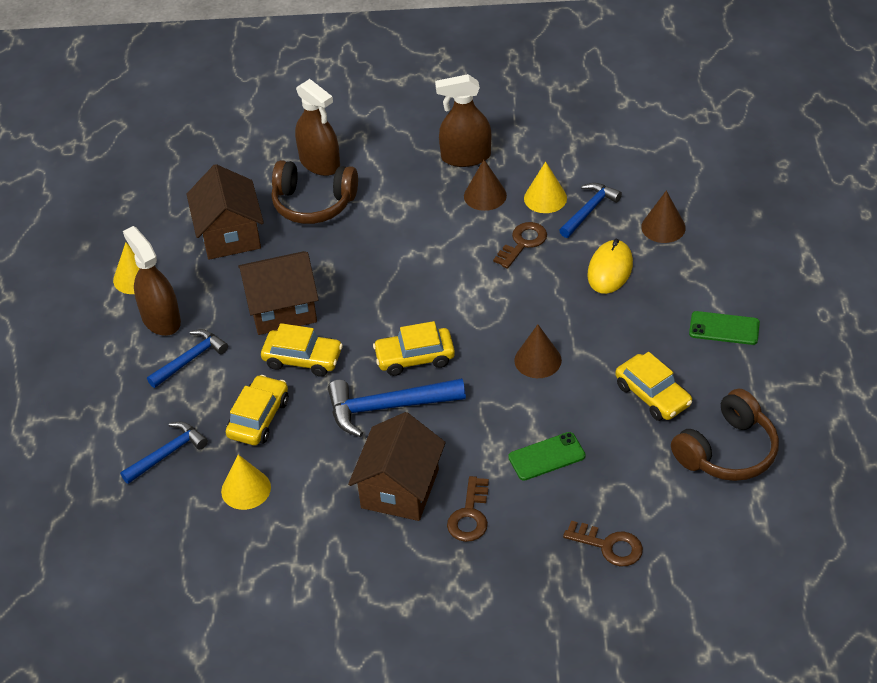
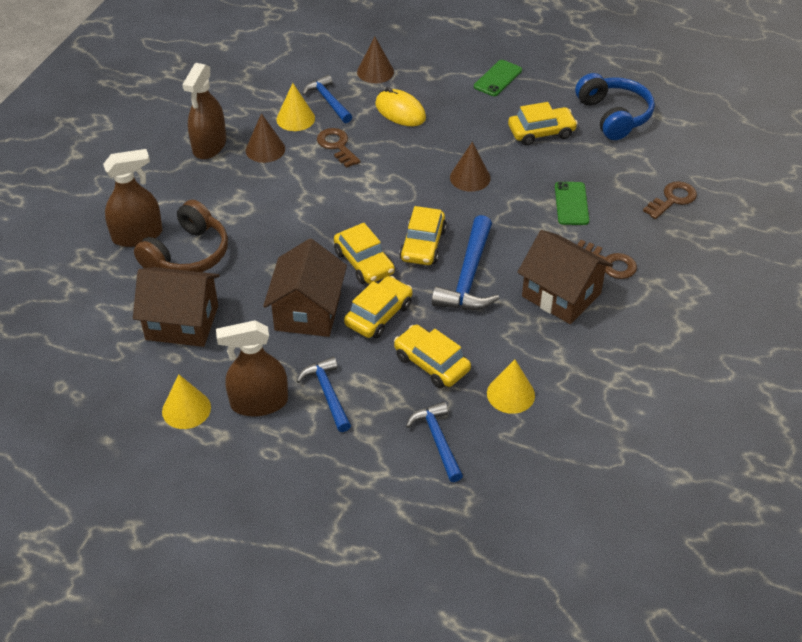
camera: 70 degrees left, 0 degrees up
brown headphones [671,389,779,481] -> blue headphones [575,73,655,140]
none -> yellow car [334,223,395,284]

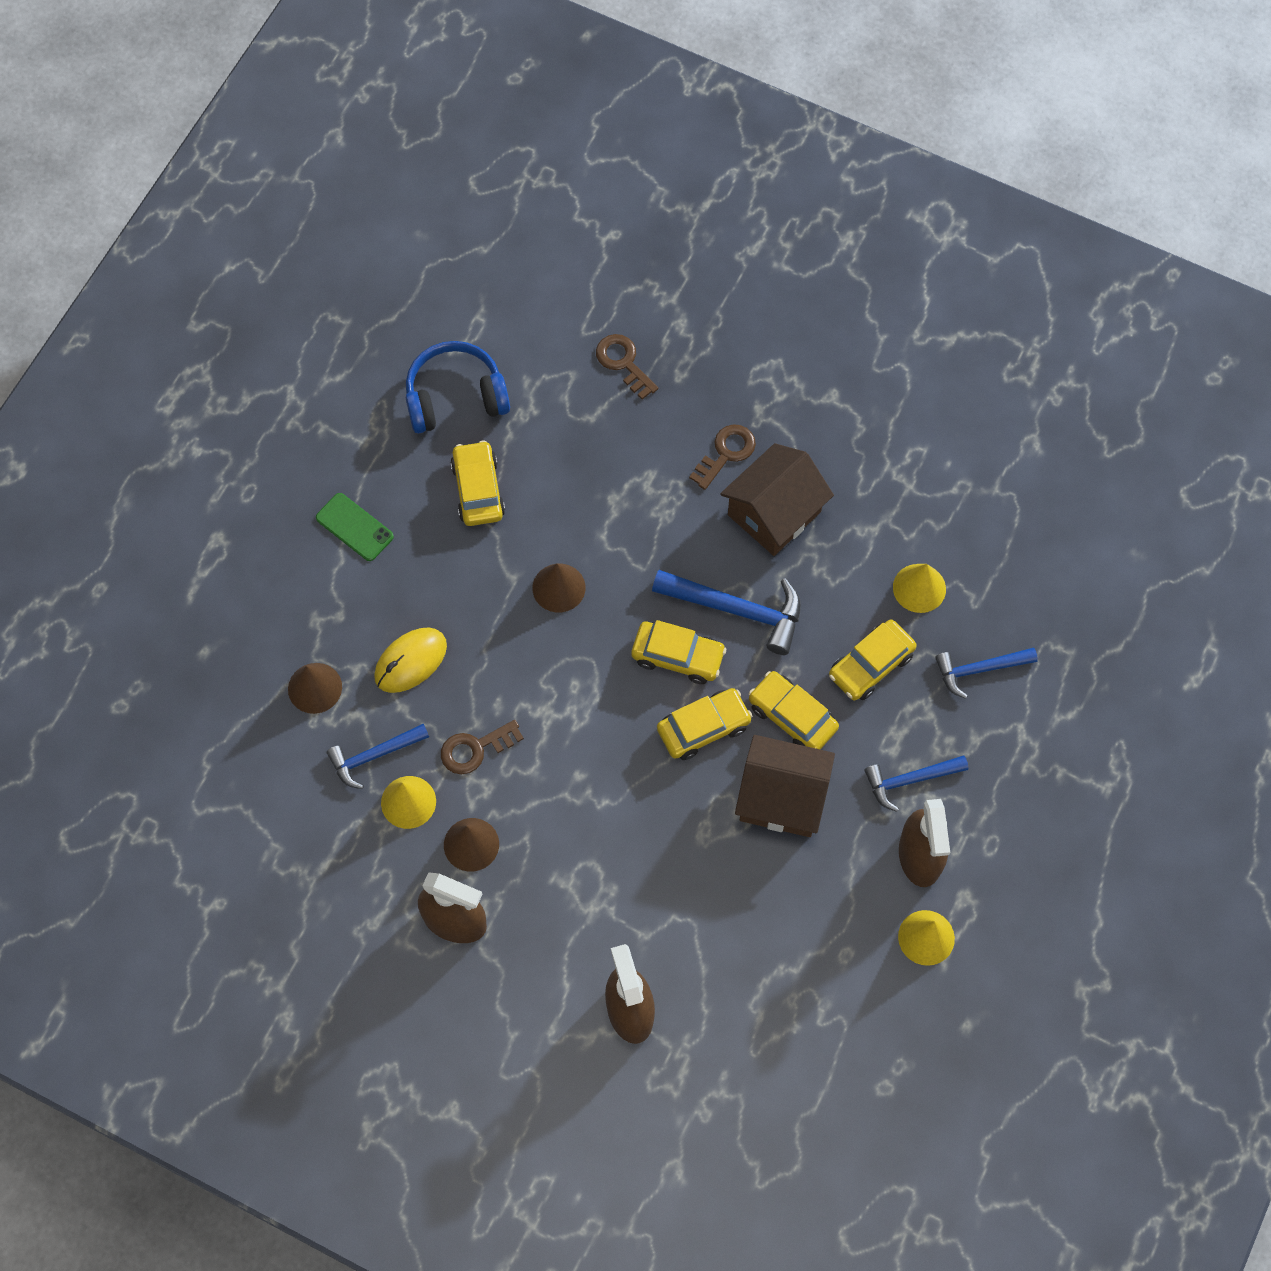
camera: 85 degrees left, 20 degrees up
brown house [133,267,220,347] -> none
brown headphones [134,200,228,272] -> none
green phone [555,182,589,225] -> none

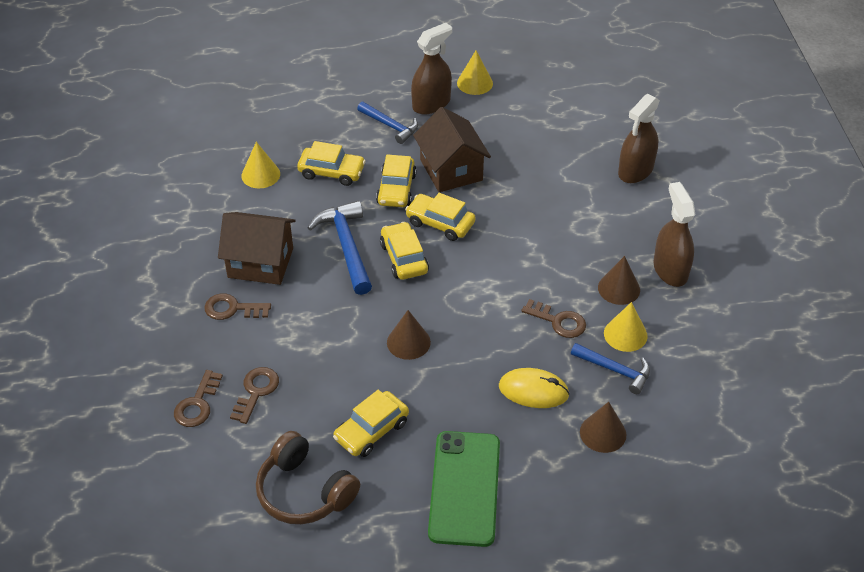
camera: 125 degrees left, 20 degrees down
green phone [316,493,394,561] -> green phone [428,431,500,547], size x1.85
blue headphones [406,341,510,433] -> brown headphones [256,431,360,524]
blue hammer [935,648,1038,699] -> none
none -> brown key [230,367,279,424]

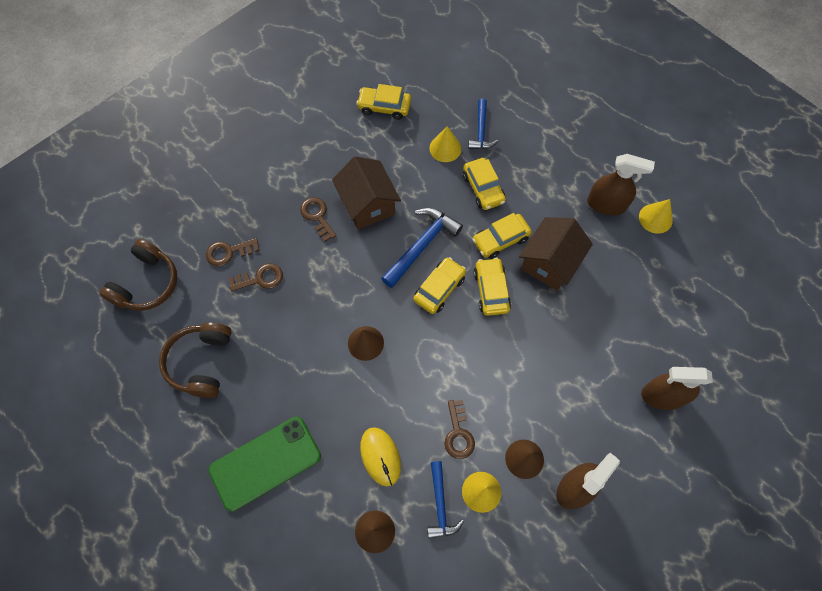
camera: 55 degrees right, 20 degrees up
yellow car [333,390,409,457] -> yellow car moved to [356,84,411,120]
blue hammer [357,102,418,144] -> blue hammer moved to [468,99,498,149]
none -> brown headphones [99,239,177,311]

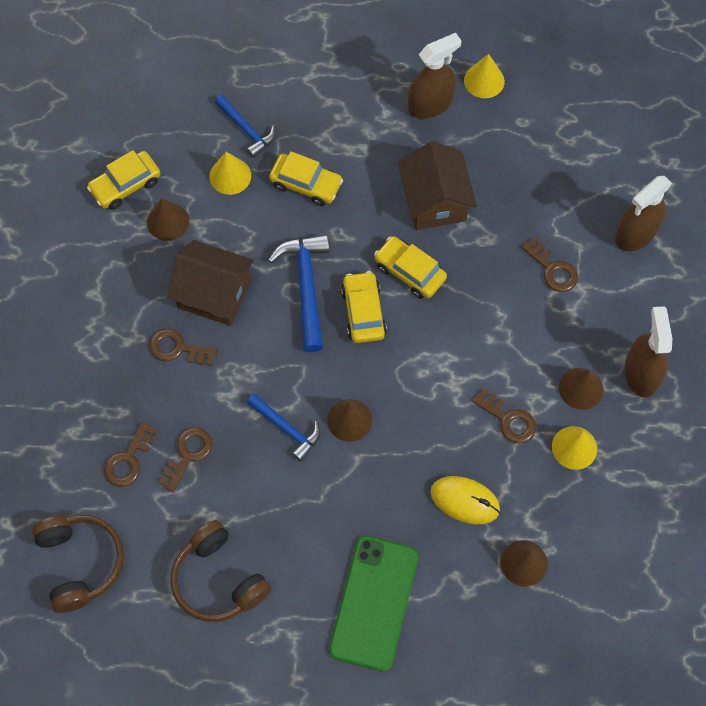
camera: 45 degrees left, 0 degrees up
blue hammer [427,461,464,539] -> blue hammer moved to [247,394,320,461]
yellow car [472,213,532,259] -> none
none -> brown cone [147,198,189,241]
none -> brown key [522,237,578,292]

